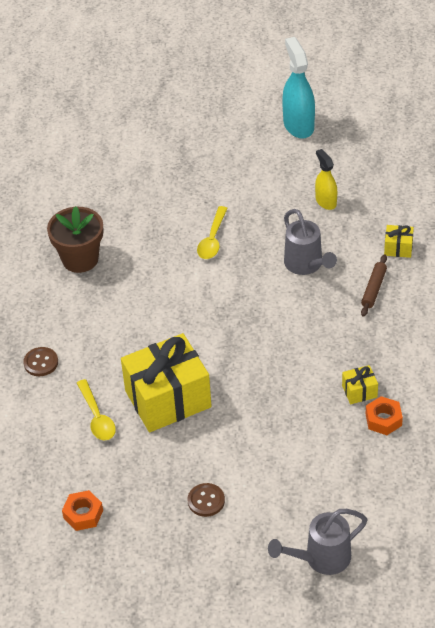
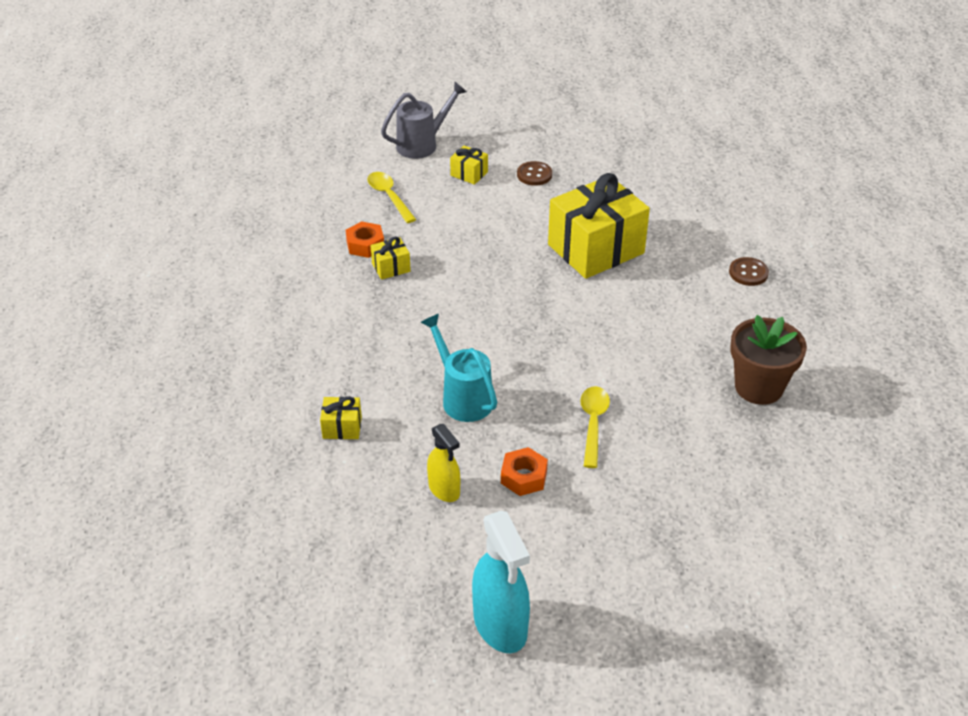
camera: 170 degrees right, 5 degrees down
orange nut [62,490,103,531] -> orange nut moved to [501,447,548,496]
yellow spoon [77,379,116,440] -> yellow spoon moved to [367,172,416,223]
grey watering can [284,209,337,275] -> turquoise watering can [420,314,497,422]
brown rolling pin [361,254,387,317] -> none
none -> yellow gift [450,146,488,185]

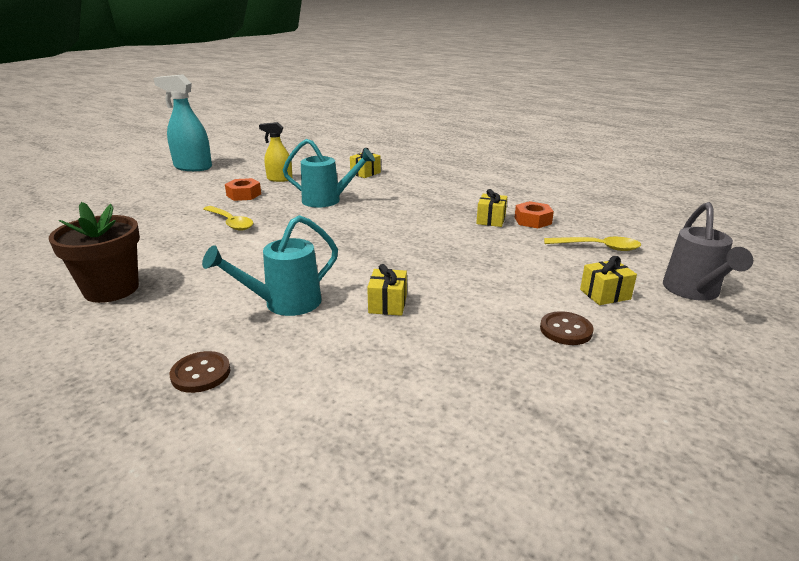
camera: 130 degrees right, 15 degrees down
yellow gift [548,173,650,279] -> yellow gift [367,264,407,316], size x0.42
none -> turquoise watering can [202,215,338,316]

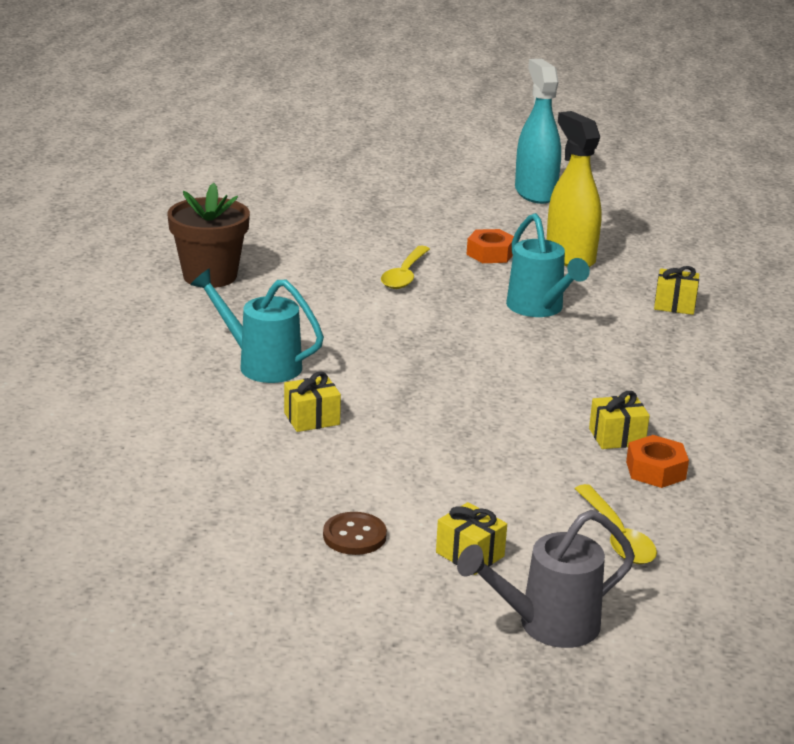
camera: 60 degrees right, 0 degrees up
brown button [169,351,230,393] -> none
yellow spray bottle [259,122,293,182] -> yellow spray bottle [547,111,602,267], size x1.67

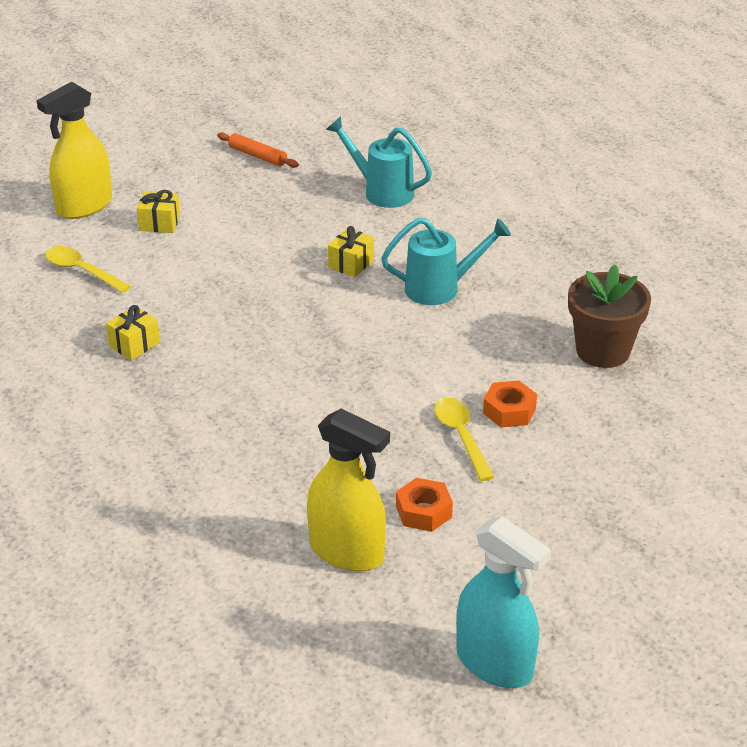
camera: 145 degrees right, 10 degrees up
brown button [323,512,387,555] -> none
grey watering can [457,510,635,648] -> yellow spray bottle [37,82,112,219]
turquoise watering can [506,213,590,317] -> turquoise watering can moved to [326,116,432,208]
orange nut [626,435,689,488] -> orange nut moved to [483,380,537,428]
yellow gift [654,266,699,315] -> none
none -> orange rolling pin [217,132,299,168]

